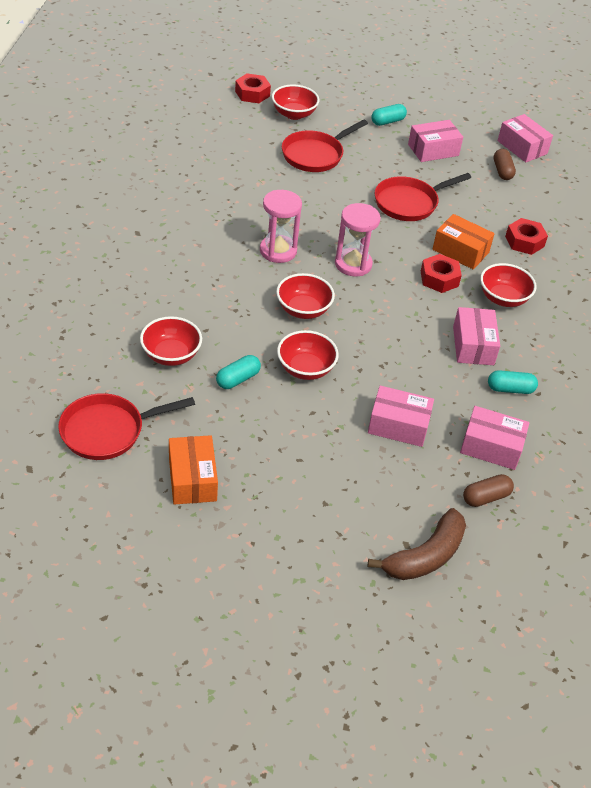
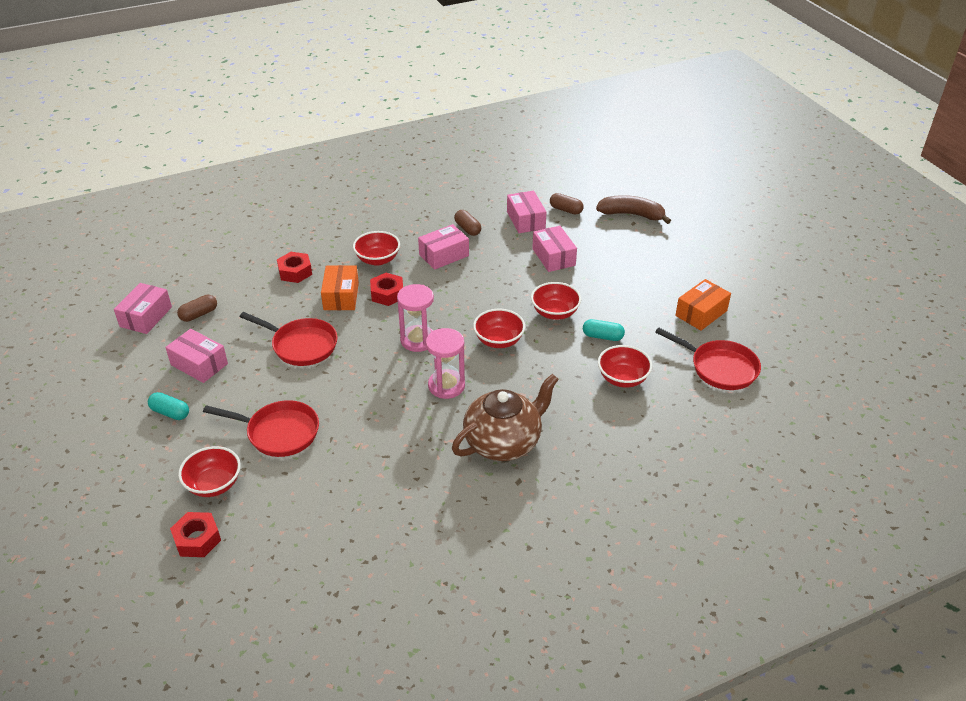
camera: 120 degrees left, 5 degrees down
turquoise capsule [488,370,538,394] -> brown capsule [454,210,481,236]
none -> brown teapot [452,374,559,461]

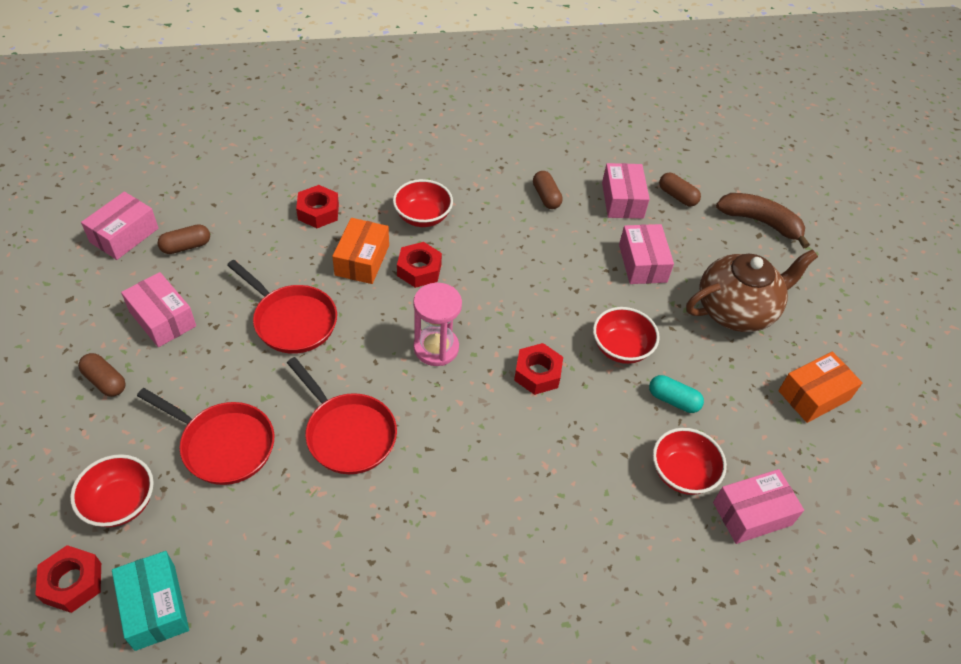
camera: 10 degrees right, 10 degrees up
turquoise capsule [148,392,189,420] -> brown capsule [78,353,126,397]
pink box [418,224,469,270] -> pink box moved to [713,469,804,544]
pink hourglass [426,328,465,399] -> none
brown teapot [452,374,559,461] -> brown teapot moved to [686,249,818,332]
red bowl [473,309,525,348] -> red nut [514,343,563,395]
red pan [655,327,761,390] -> red pan moved to [287,357,397,474]
none -> turquoise box [112,551,189,651]

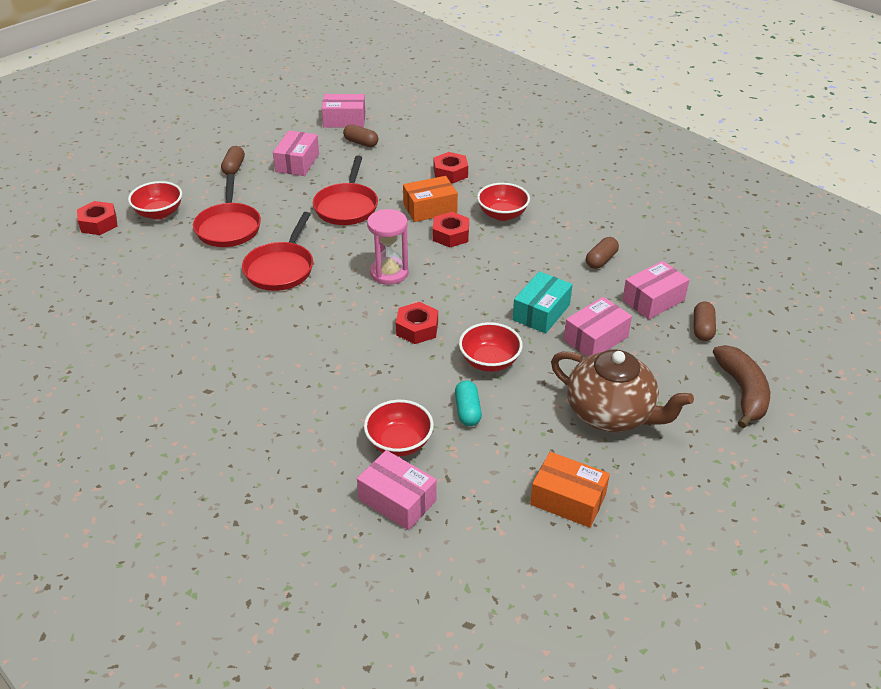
camera: 60 degrees right, 10 degrees down
turquoise box [112,551,189,651] -> turquoise box moved to [513,271,573,334]

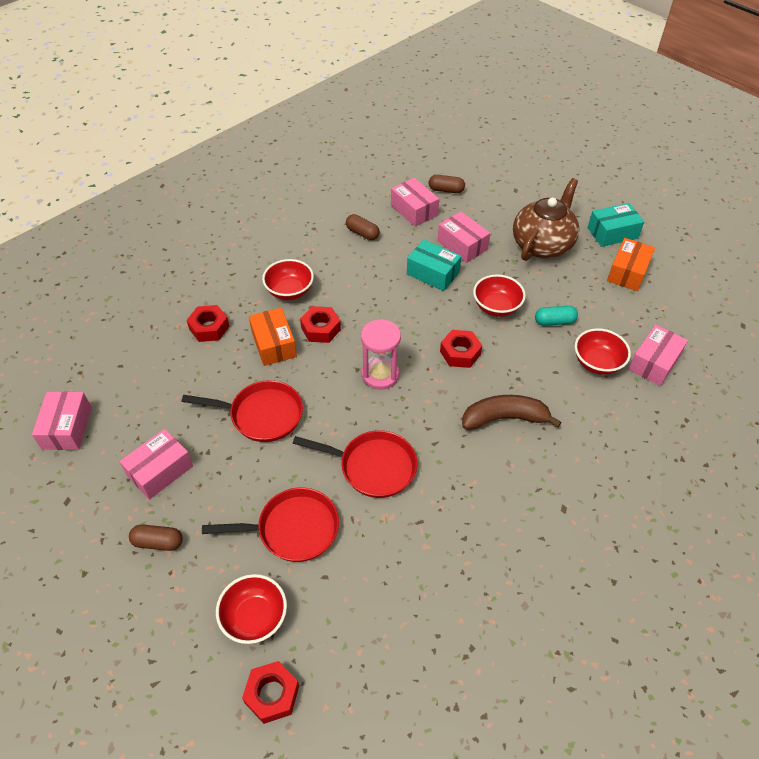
camera: 90 degrees left, 10 degrees up
pink box [273,131,319,176] -> pink box turned 60 degrees counterclockwise [120,429,193,500]
brown capsule [343,124,378,147] -> none
brown banana [713,345,770,428] -> brown banana moved to [462,395,561,430]
none -> turquoise box [587,203,644,247]

